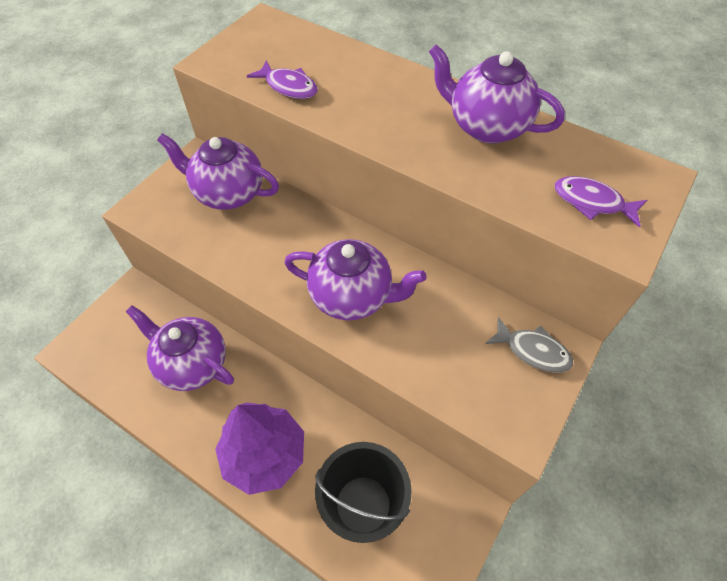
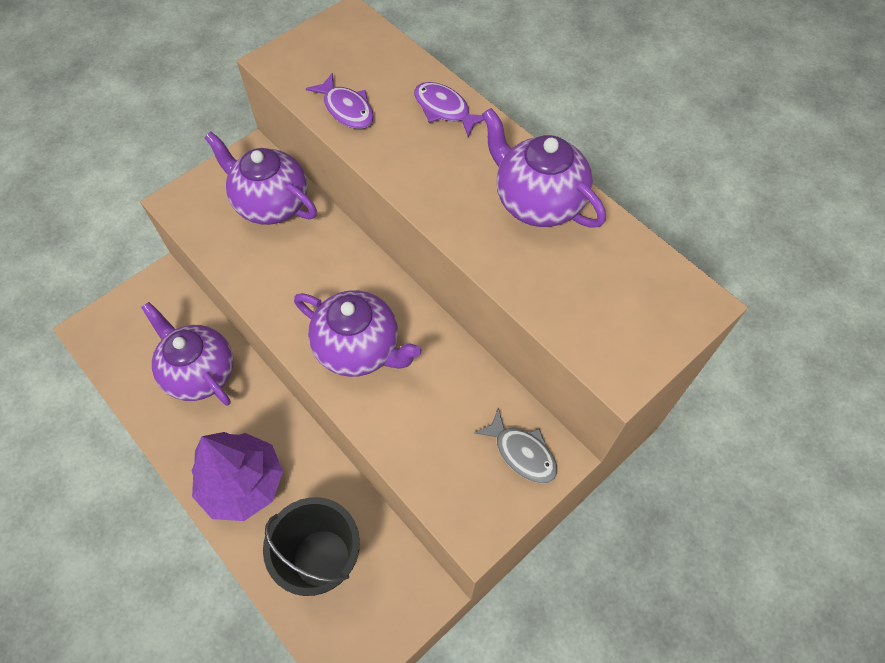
camera: 15 degrees right, 5 degrees up
purple fish [555,176,647,228] -> purple fish moved to [414,82,484,137]

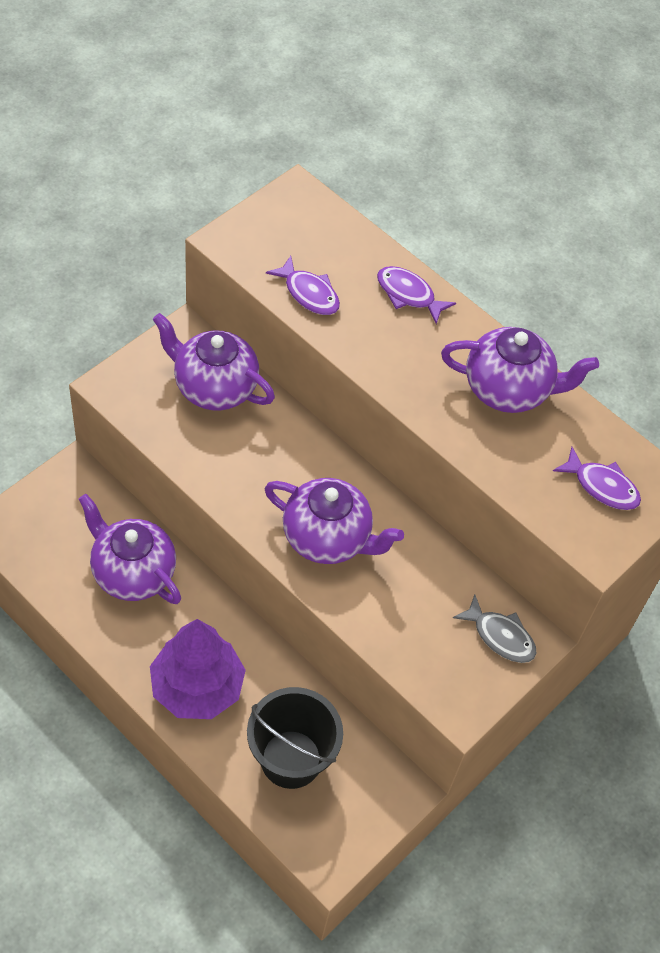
camera: 10 degrees left, 5 degrees down
purple teapot [482,108,606,228] -> purple teapot turned 150 degrees clockwise [441,327,599,413]
none -> purple fish [553,447,641,510]

